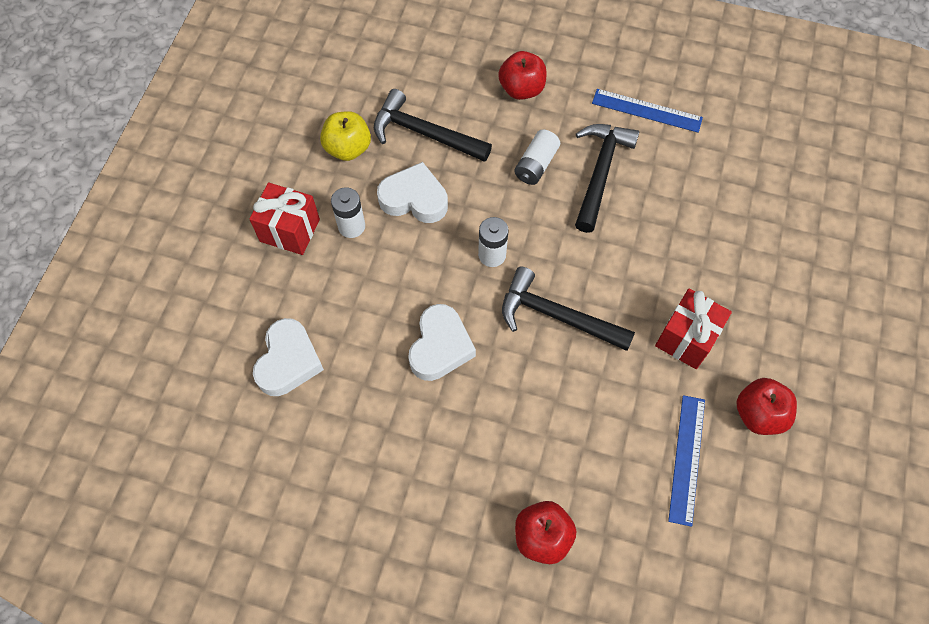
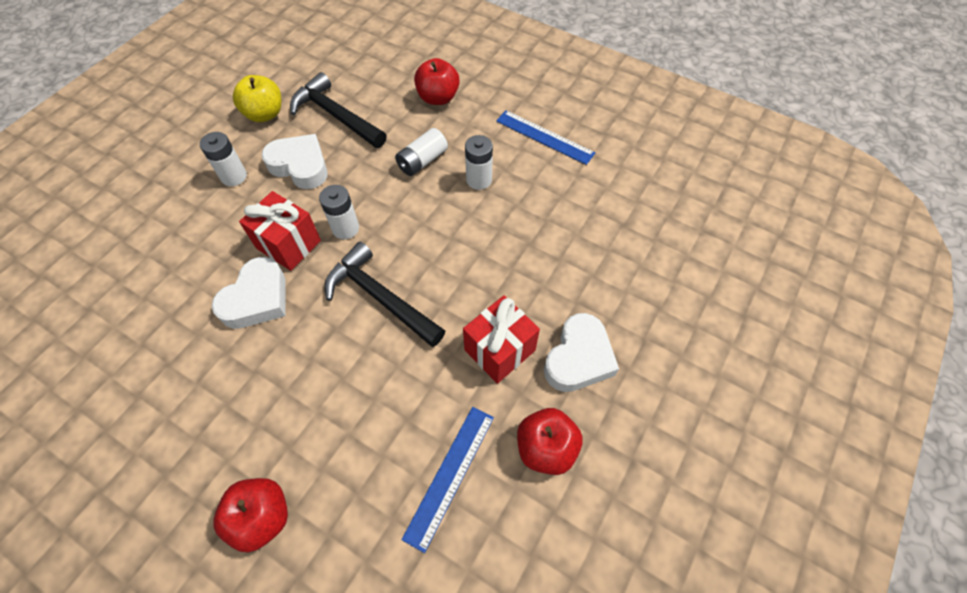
camera: 15 degrees right, 5 degrees down
red gift [249,182,320,255] -> red gift moved to [239,191,321,271]
white heart [253,318,324,396] -> white heart moved to [544,313,619,392]
black hammer [575,124,639,233] -> white battery [465,135,493,190]

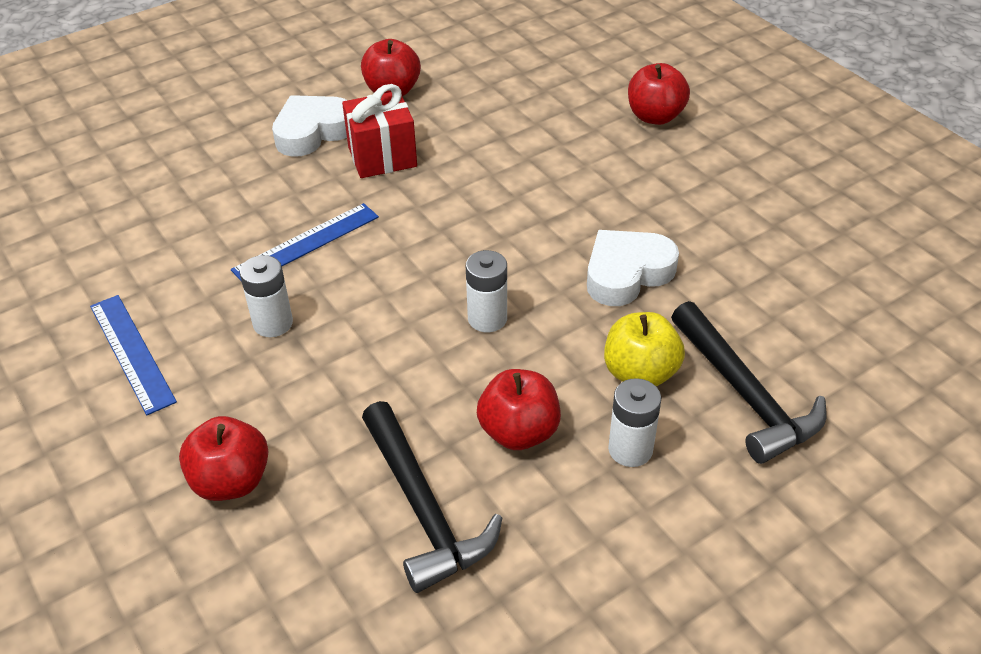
camera: 155 degrees left, 15 degrees down
yellow apple [233,75,281,122] -> yellow apple moved to [604,312,685,386]
red gift [239,191,321,271] -> none
white heart [261,134,328,189] -> red apple [477,369,561,450]
black hammer [324,242,445,347] -> black hammer moved to [671,301,826,464]
white battery [395,128,448,176] -> none
blue ruler [401,407,494,553] -> blue ruler moved to [231,203,379,282]

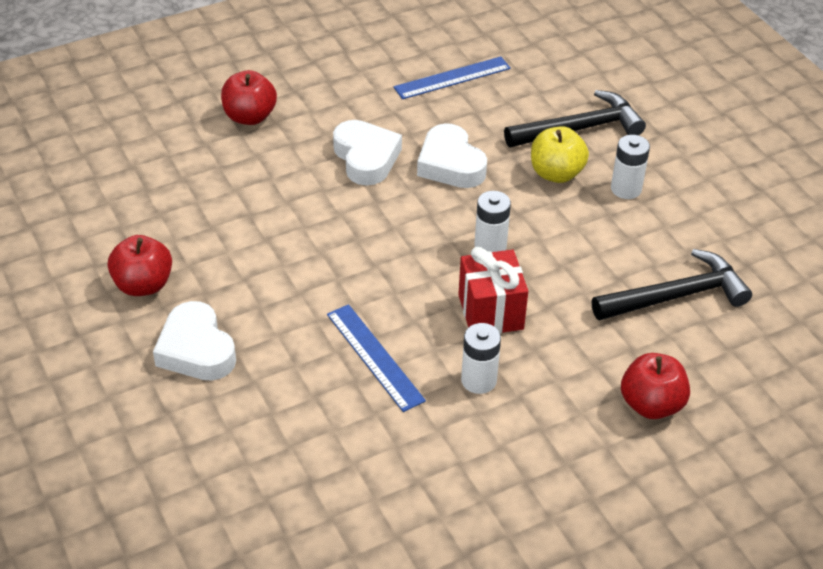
camera: 85 degrees left, 0 degrees up
blue ruler [90,295,177,415] -> blue ruler moved to [394,57,511,99]
red gift [342,84,417,178] -> red gift moved to [458,247,528,333]
red apple [477,369,561,450] -> none
none -> white heart [333,120,402,186]

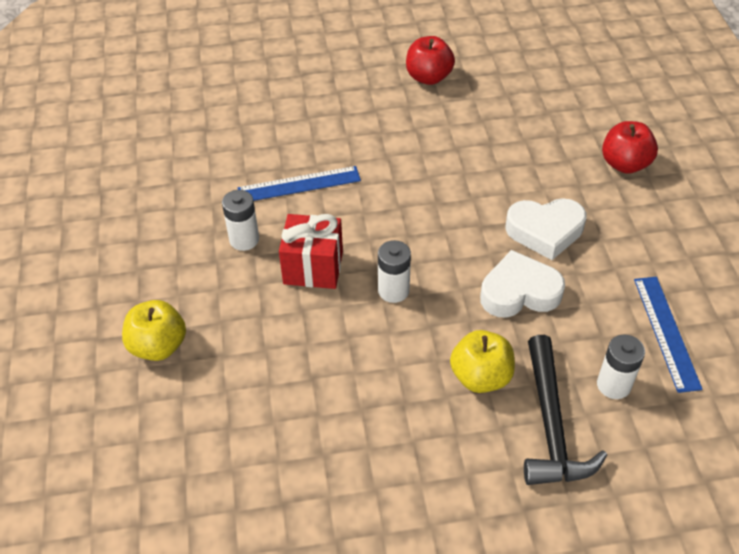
camera: 110 degrees right, 5 degrees up
white heart [153,301,236,381] -> none
black hammer [592,249,752,320] -> none
white battery [611,135,650,199] -> white battery moved to [597,334,645,399]
red apple [621,353,690,419] -> yellow apple [122,300,186,361]

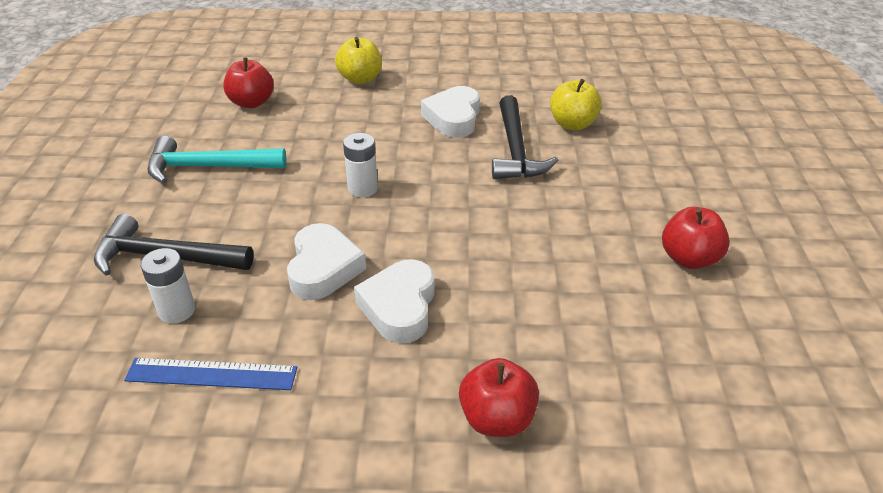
camera: 100 degrees right, 10 degrees down
white battery [222,190,259,251] -> white heart [421,86,480,138]
blue ruler [238,166,361,201] -> black hammer [492,95,558,179]
red gift [279,214,343,289] -> none
yellow apple [450,330,515,393] -> yellow apple moved to [550,79,602,130]
none -> turquoise hammer [148,136,286,184]
none -> red apple [223,57,274,108]

